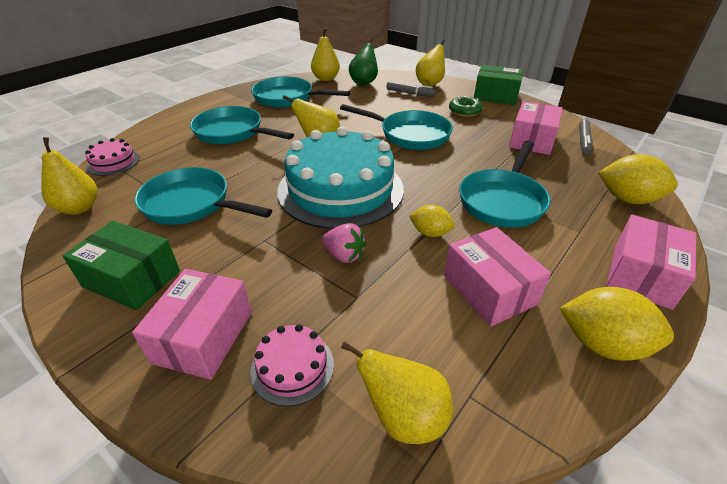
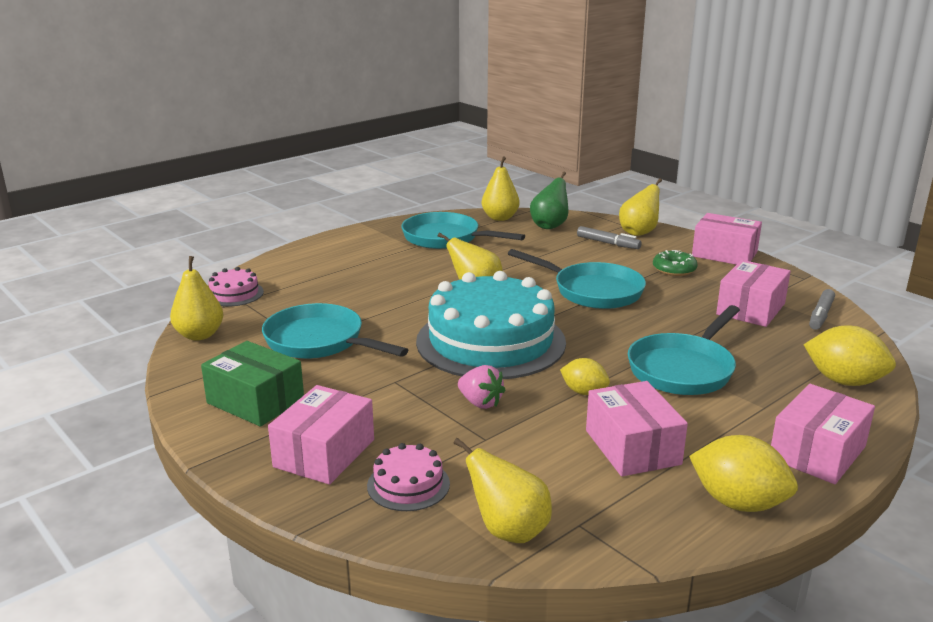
camera: 10 degrees right, 15 degrees down
turquoise pan [190,106,294,144] -> none
green box [474,65,523,105] -> pink box [692,213,762,265]

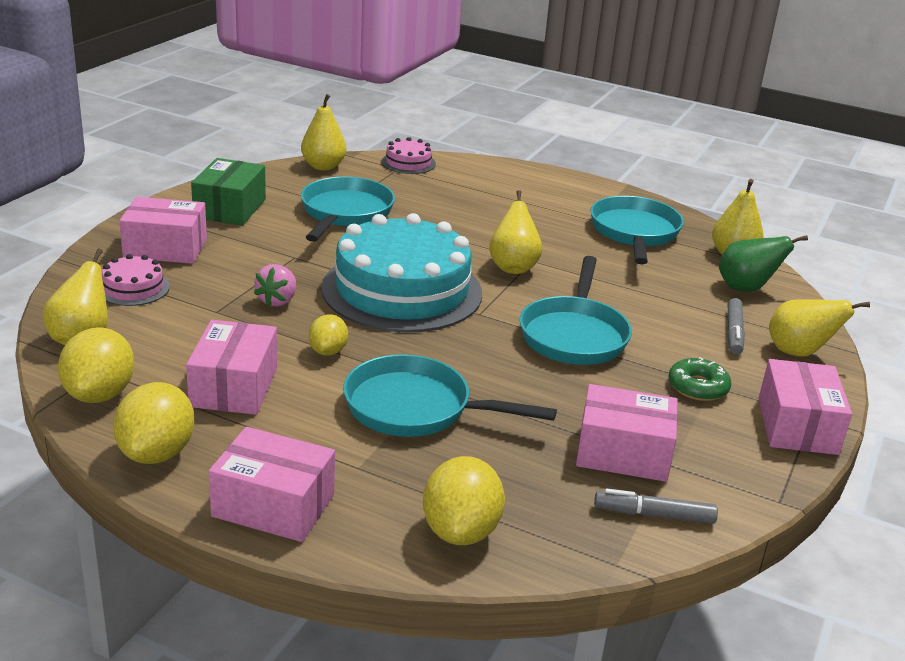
camera: 65 degrees right, 5 degrees up
pink box [586,381,688,476] -> pink box turned 45 degrees counterclockwise [186,320,277,415]
none -> yellow lemon [58,327,134,403]

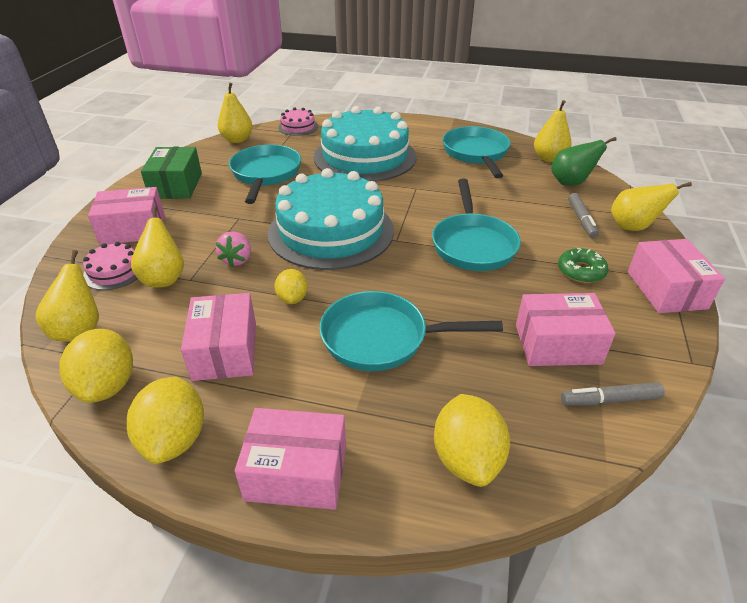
camera: 10 degrees left, 10 degrees up
yellow pear [489,190,542,274] -> yellow pear moved to [131,206,184,288]
none -> turquoise cake [314,106,417,182]

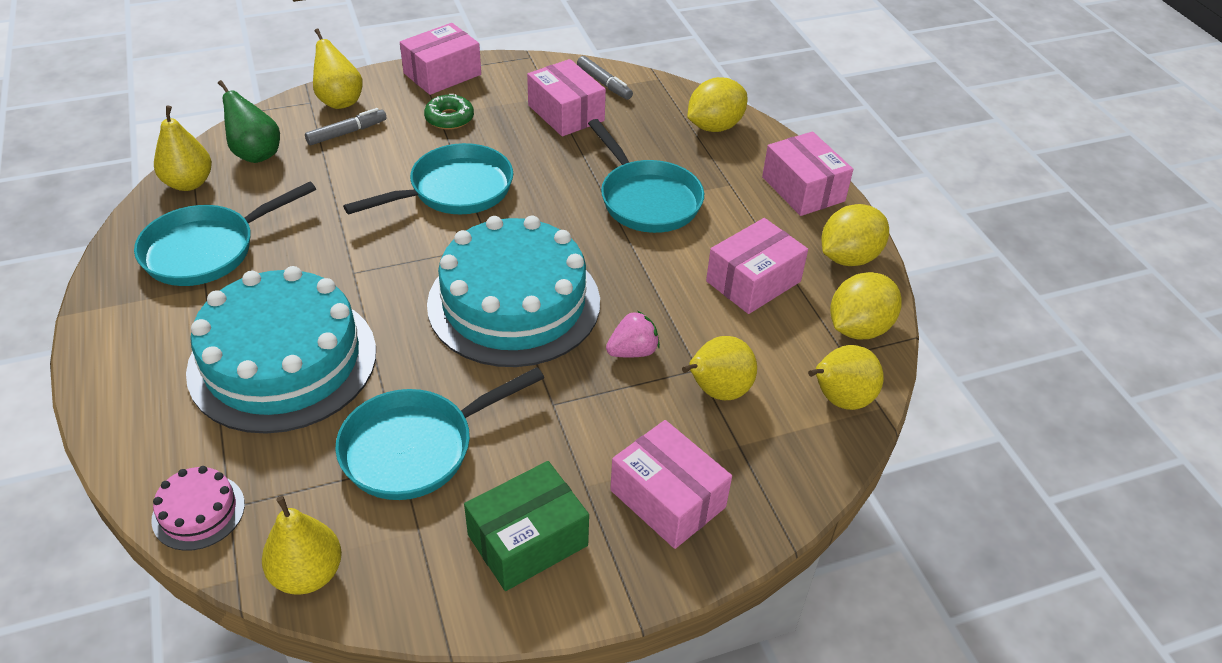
camera: 125 degrees left, 5 degrees up
pink cake [83,242,138,290] -> none
yellow lemon [274,269,308,304] -> none

